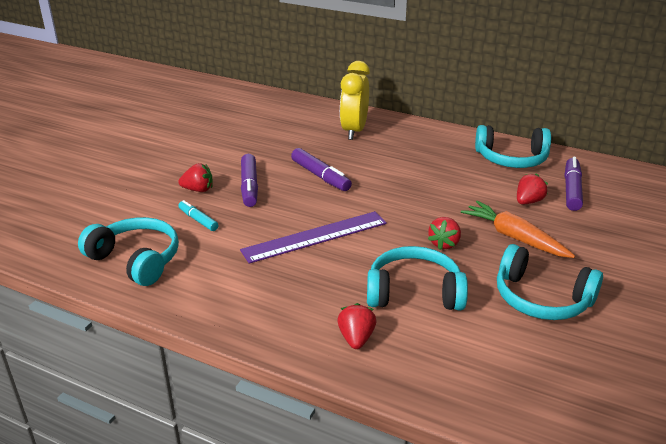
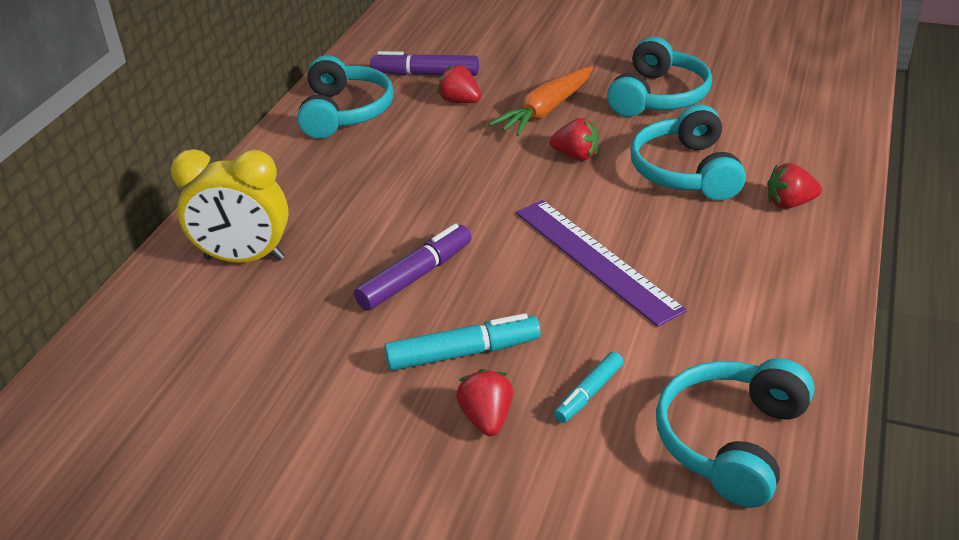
camera: 95 degrees left, 5 degrees up
purple marker [241,154,258,207] -> turquoise marker [384,313,541,371]

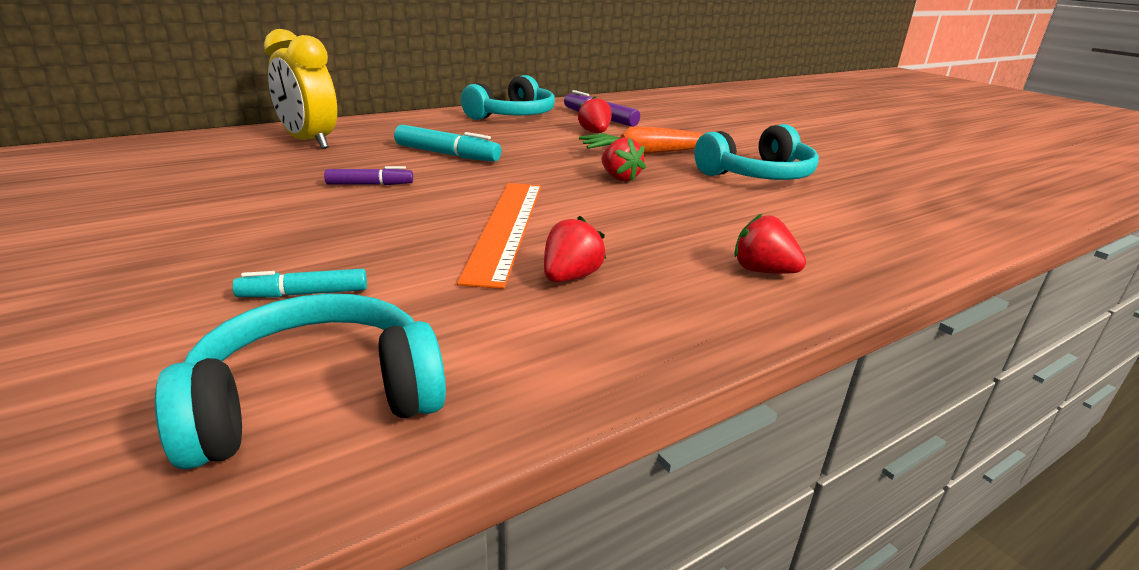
camera: 35 degrees right, 10 degrees down
purple marker [354,223,471,311] -> purple marker [324,166,413,185], size x0.62
turquoise marker [384,313,541,371] -> turquoise marker moved to [394,125,501,162]
red strawberry [456,369,513,436] -> red strawberry moved to [544,216,606,282]
purple ruler [516,200,687,327] -> orange ruler [457,183,541,289]
turquoise headphones [630,104,746,201] -> none

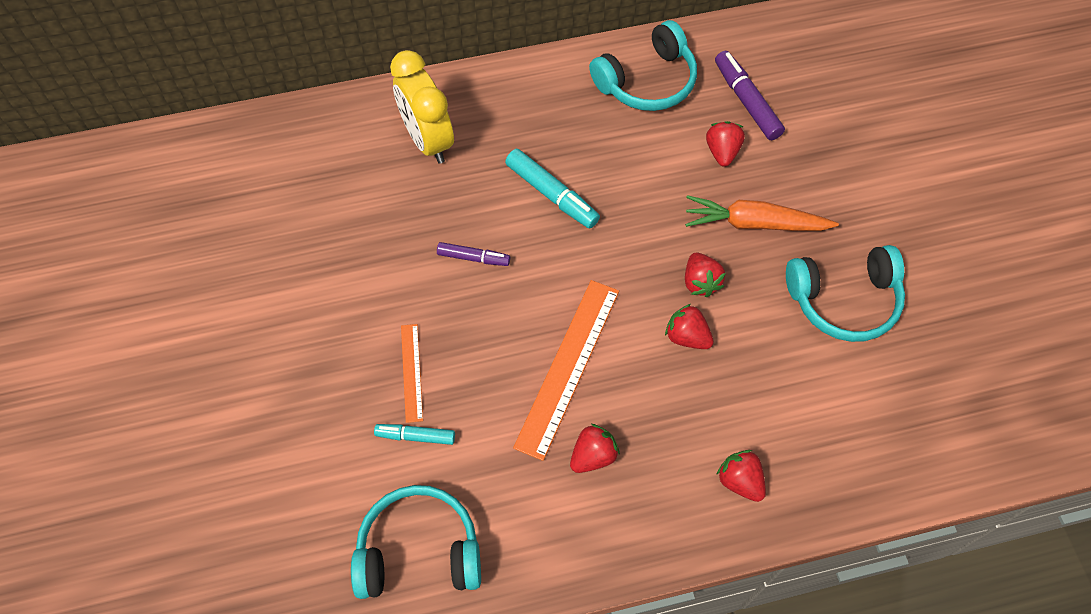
camera: 20 degrees right, 35 degrees up
none -> orange ruler [401,324,423,423]
none -> red strawberry [665,304,714,349]

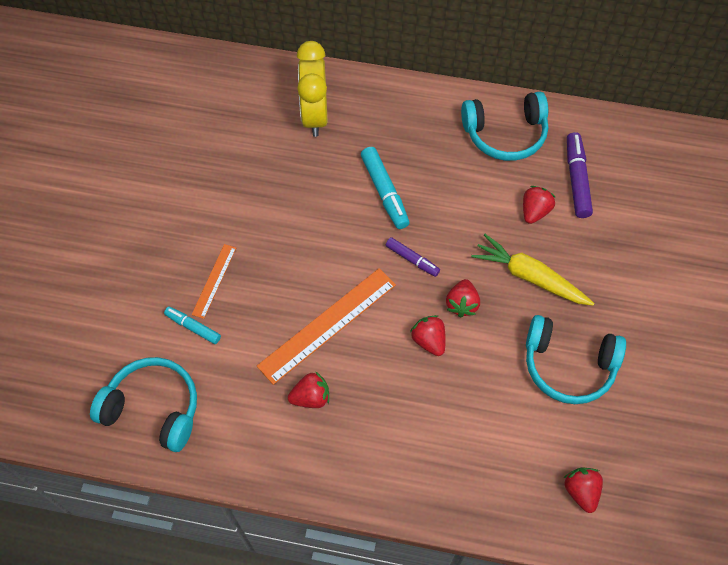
camera: 25 degrees right, 0 degrees up
purple marker [437,242,510,266] -> purple marker moved to [386,237,440,277]
orange carrot [685,195,839,231] -> yellow carrot [471,234,594,306]
red strawberry [716,450,766,502] -> red strawberry moved to [564,468,603,513]

